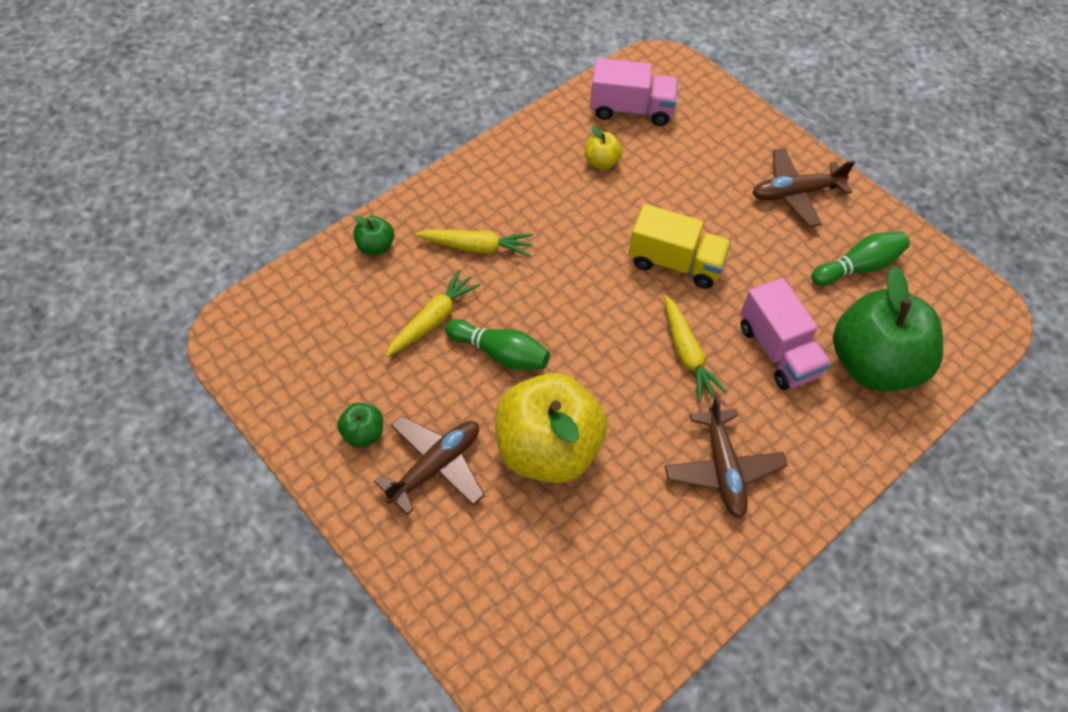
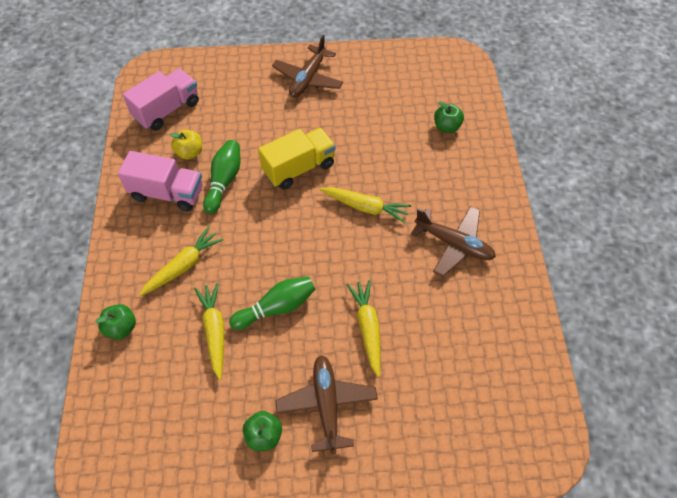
camera: 50 degrees left, 0 degrees up
yellow apple [495,373,607,483] -> yellow carrot [346,280,381,377]
pink truck [741,278,831,390] -> pink truck moved to [118,151,203,211]
green bowling pin [811,232,910,286] -> green bowling pin moved to [203,140,240,214]
green apple [833,266,943,391] -> green apple [434,101,464,133], size x0.42

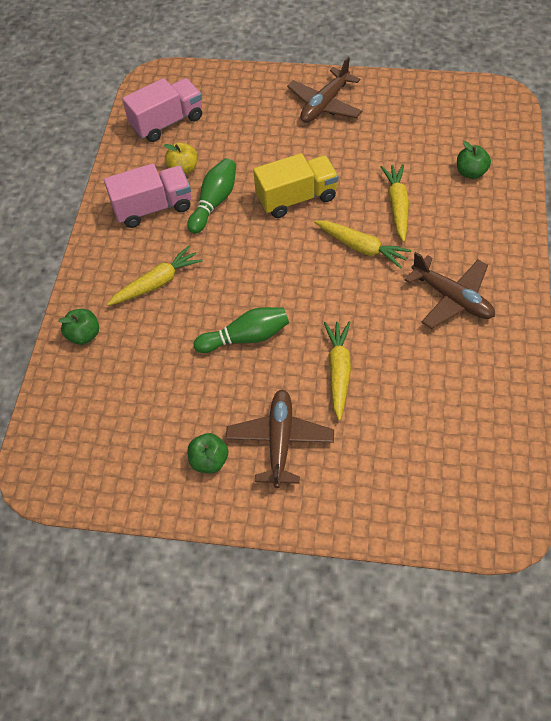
camera: 15 degrees right, 0 degrees up
pink truck [118,151,203,211] -> pink truck turned 45 degrees counterclockwise [104,164,191,228]
yellow carrot [194,283,225,380] -> yellow carrot moved to [380,164,409,242]

